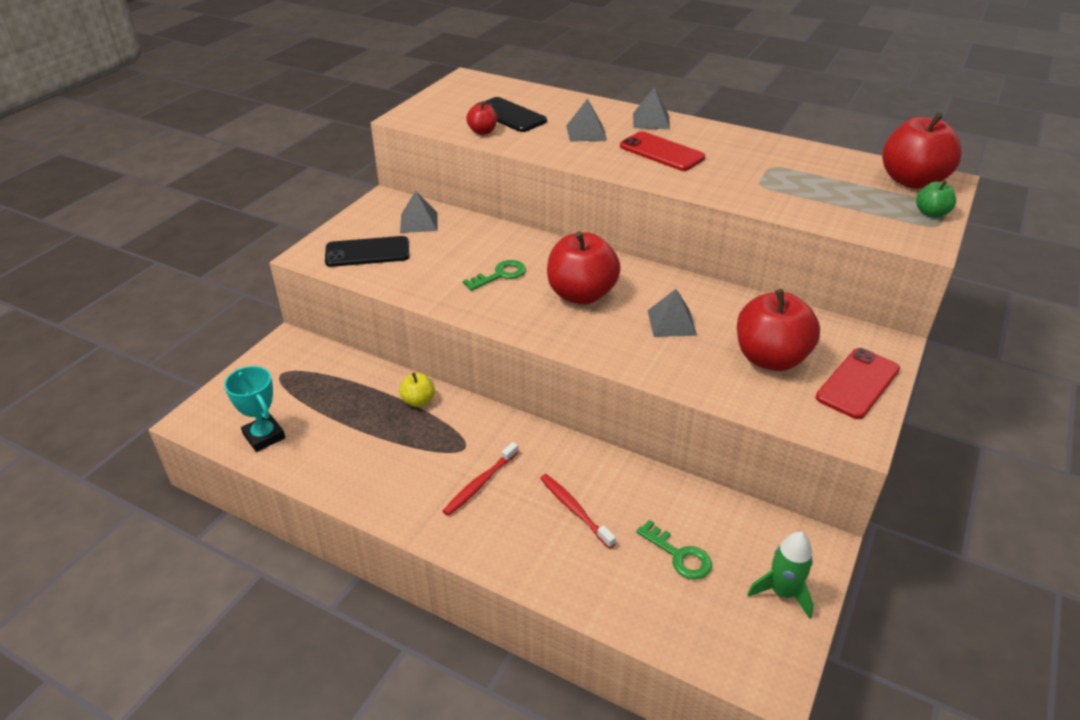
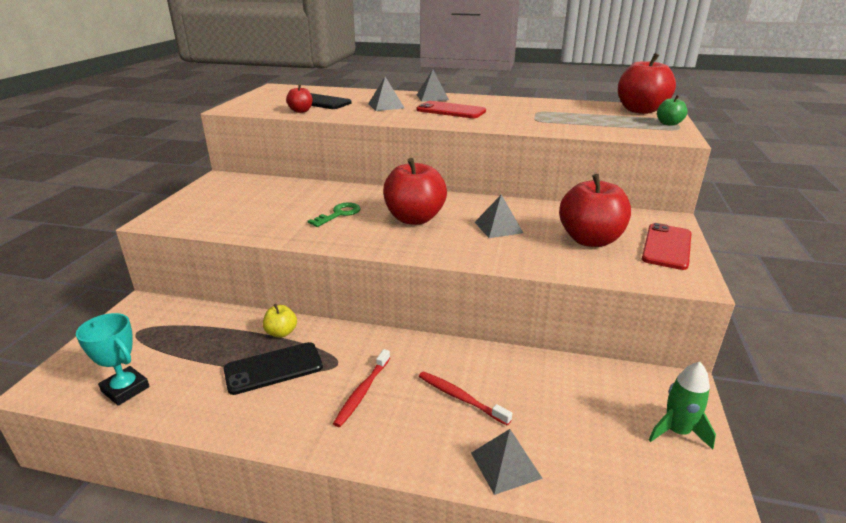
camera: 15 degrees left, 10 degrees down
black phone [325,236,410,267] -> black phone moved to [224,342,323,395]
grey pyramid [400,191,437,233] -> grey pyramid moved to [471,429,543,495]
green key [636,520,712,579] -> none

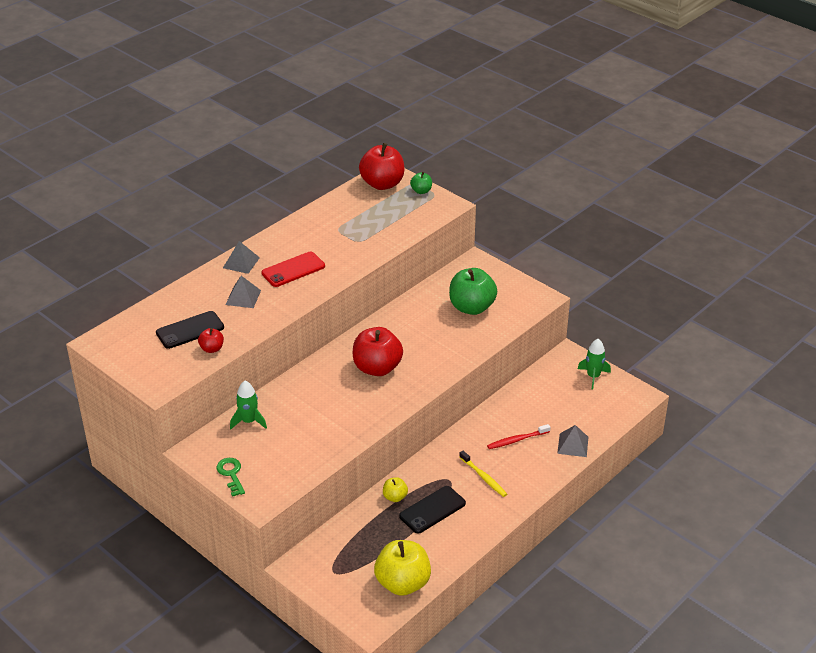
camera: 60 degrees left, 10 degrees up
turquoise trophy [76,313,150,406] -> yellow apple [374,540,431,596]
black phone [224,342,323,395] -> black phone turned 45 degrees clockwise [399,486,466,534]
green key [308,202,361,227] -> green key moved to [217,458,245,497]
red toothbrush [333,349,390,427] -> yellow toothbrush [459,450,507,497]
grey pyramid [475,195,523,238] -> none
red apple [559,174,631,247] -> green apple [449,268,497,315]
red phone [642,223,691,270] -> none
none -> green rocket [230,381,267,429]

